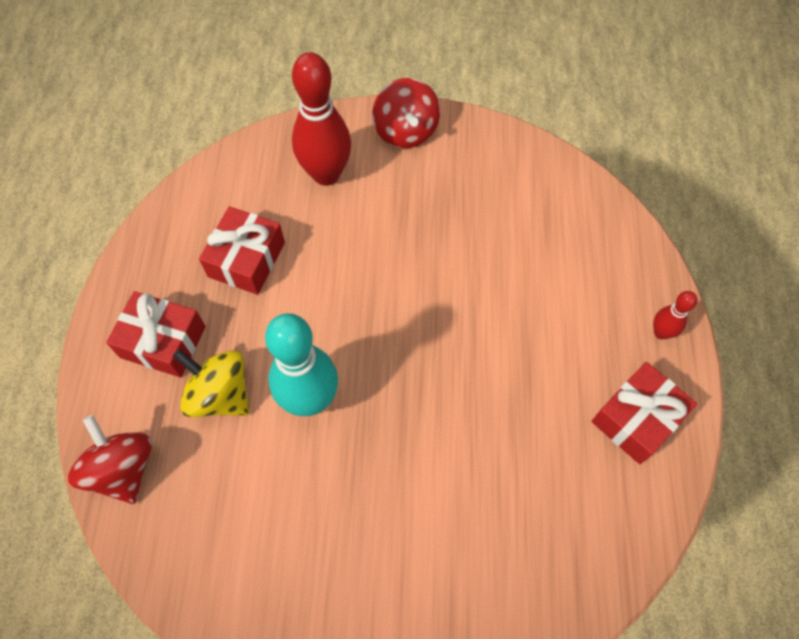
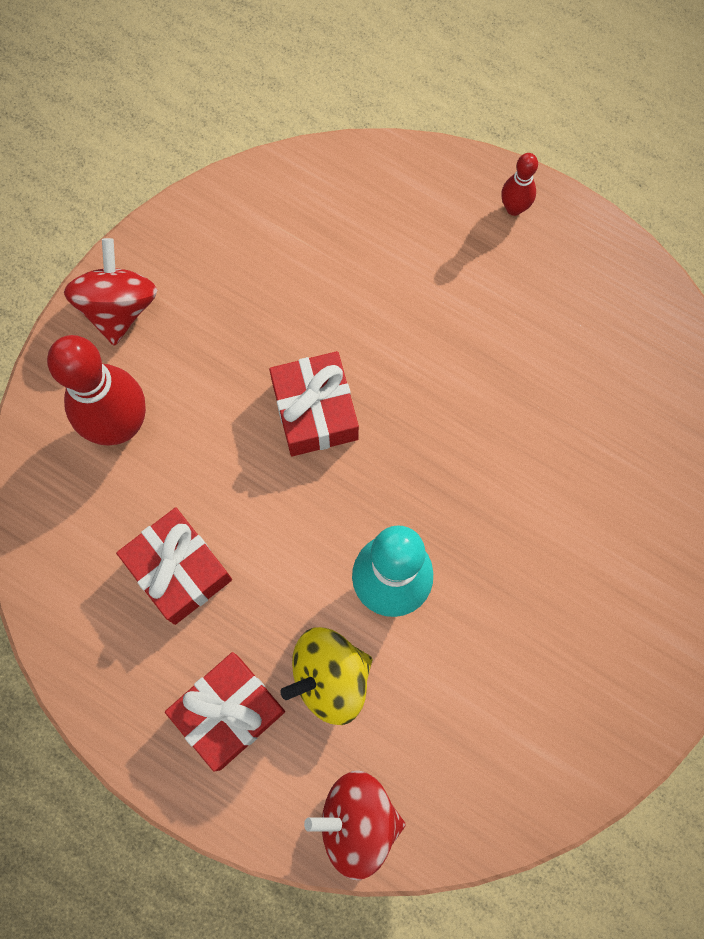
camera: 60 degrees left, 10 degrees up
red spinning top [372,78,440,148] -> red spinning top turned 105 degrees counterclockwise [64,238,157,346]
red gift [592,362,697,464] -> red gift moved to [269,351,359,456]

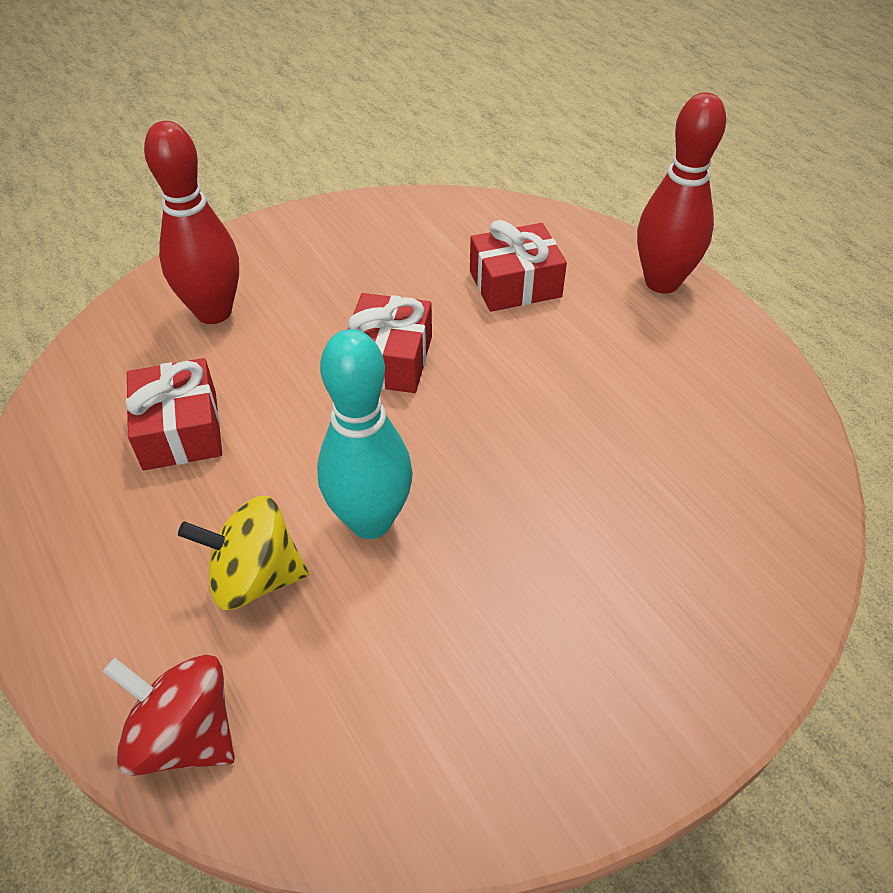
camera: 25 degrees right, 25 degrees down
red spinning top [64,238,157,346] -> none
red gift [165,652,285,772] -> red gift moved to [470,220,567,312]
red bowling pin [501,153,538,216] -> red bowling pin [637,92,726,294], size x2.08

